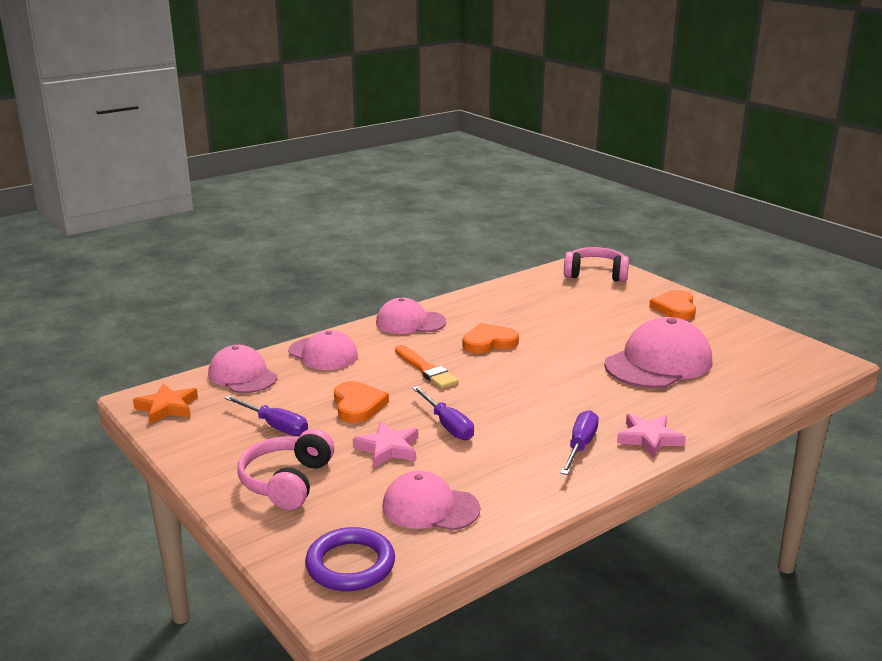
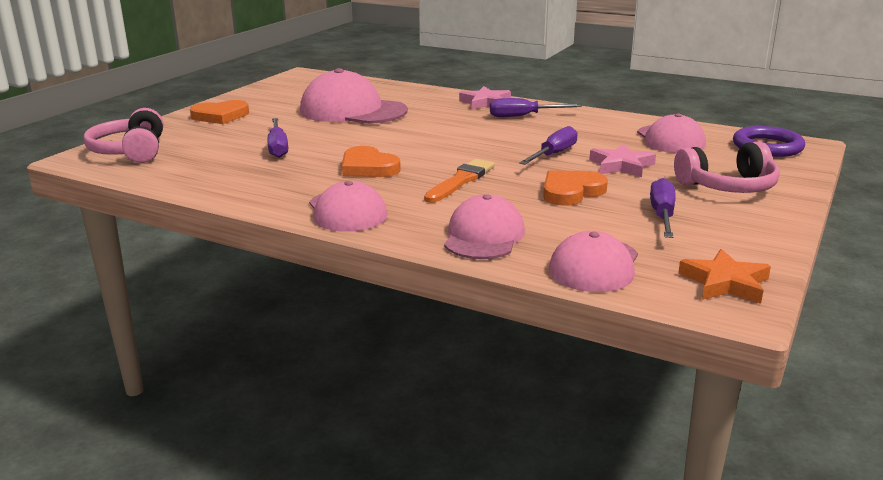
camera: 115 degrees left, 0 degrees up
none -> purple screwdriver [267,118,288,158]

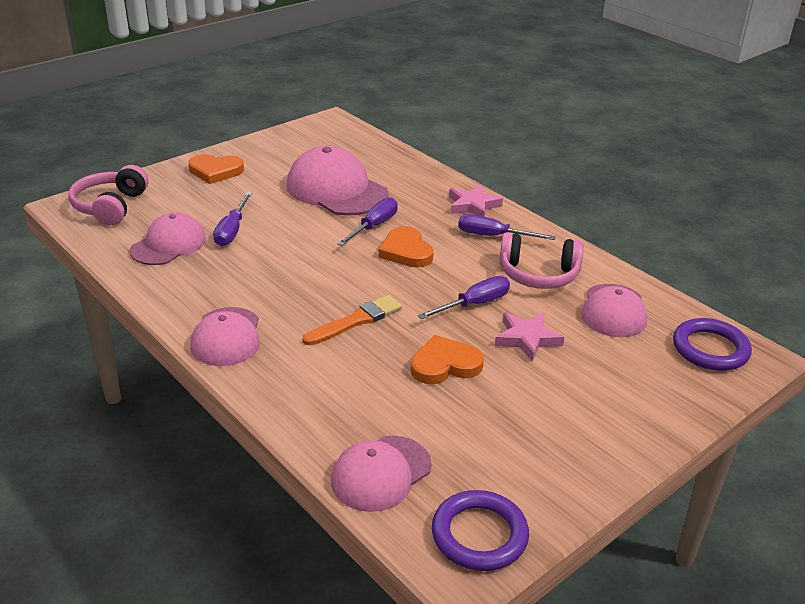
camera: 20 degrees right, 10 degrees up
orange heart [342,146,401,177] -> orange heart moved to [378,226,434,268]
pink cap [444,194,525,259] -> pink cap moved to [130,213,206,265]
purple screwdriver [650,178,676,238] -> purple screwdriver moved to [337,197,398,246]
pink headphones [674,141,780,193] -> pink headphones moved to [499,232,584,289]
orange star [678,249,771,304] -> purple ring [432,490,529,571]

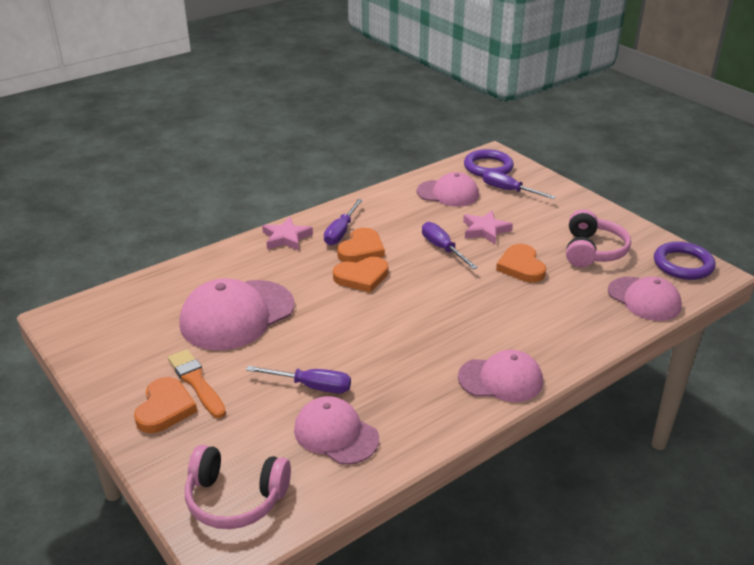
camera: 85 degrees left, 0 degrees up
orange brush [302,295,402,345] -> orange brush moved to [168,349,226,418]
purple screwdriver [337,197,398,246] -> purple screwdriver moved to [483,170,556,199]
pink headphones [499,232,584,289] -> pink headphones moved to [566,209,631,267]
none -> orange heart [337,228,385,263]

